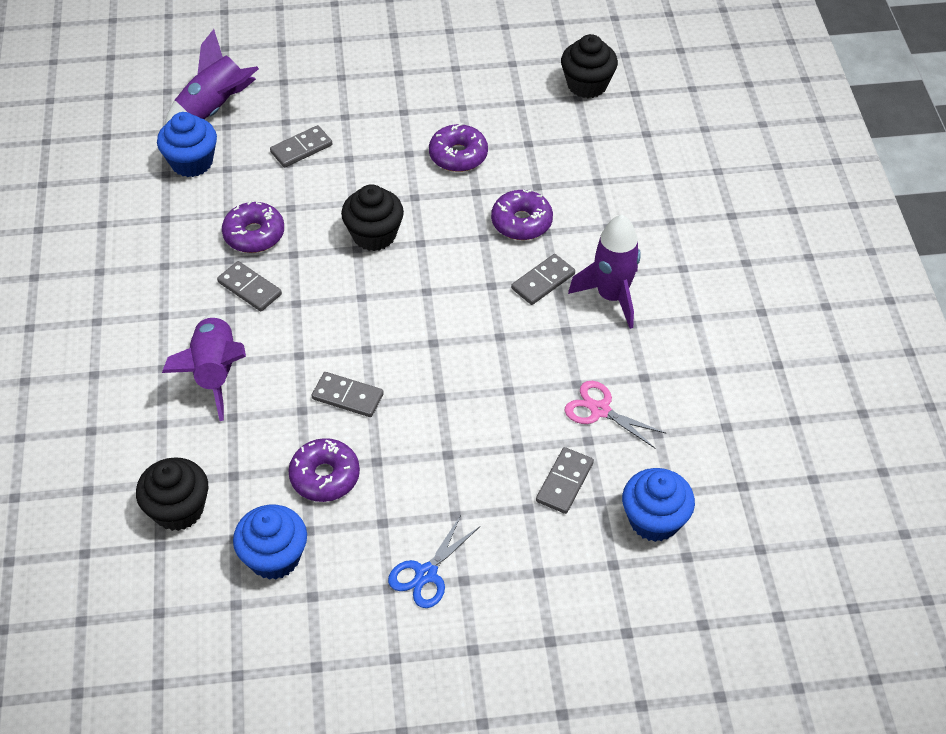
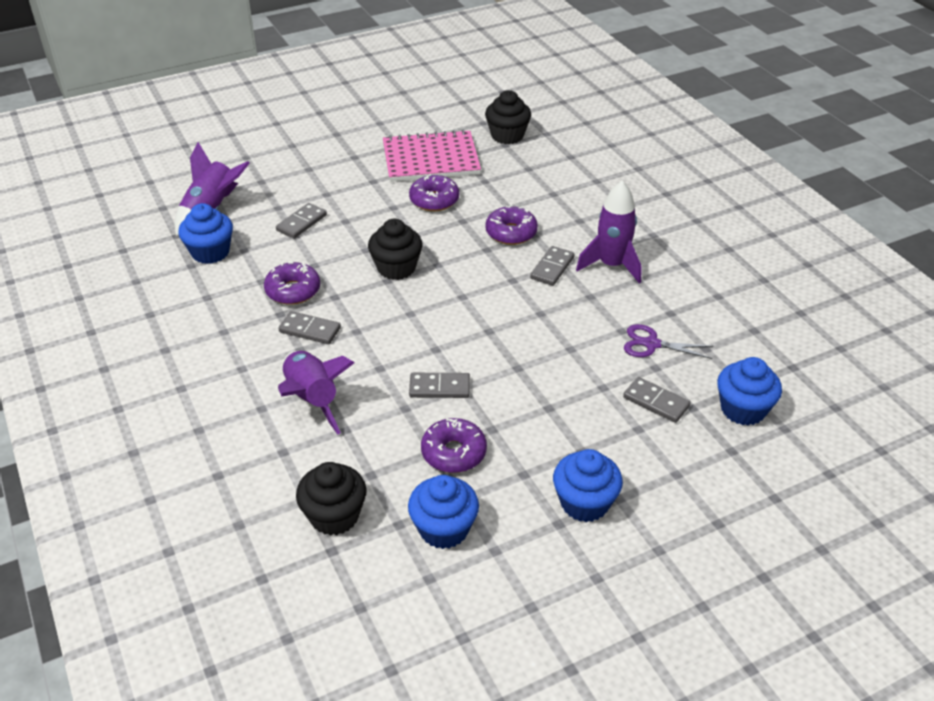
camera: 20 degrees left, 10 degrees down
blue scissors [388,515,479,608] -> blue cupcake [553,449,623,522]
grey domino [536,447,594,514] -> grey domino turned 60 degrees counterclockwise [623,377,691,423]
pink scissors [565,381,667,449] -> purple scissors [624,324,713,359]
none -> pink notebook [383,130,481,182]

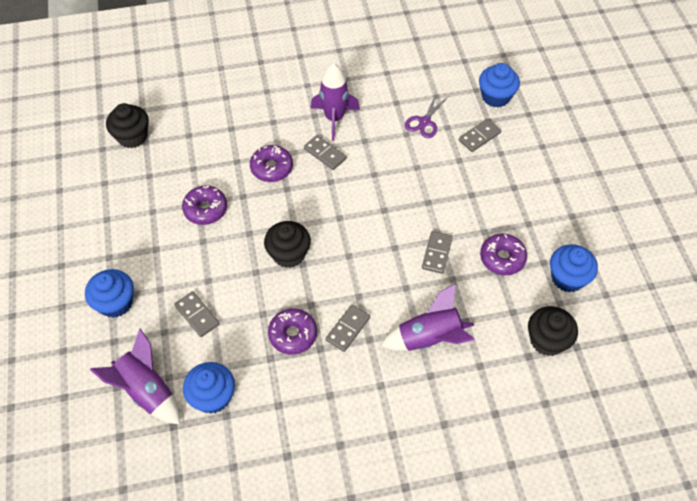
camera: 75 degrees left, 15 degrees up
pink notebook [383,130,481,182] -> none
blue cupcake [553,449,623,522] -> blue cupcake moved to [85,269,134,318]

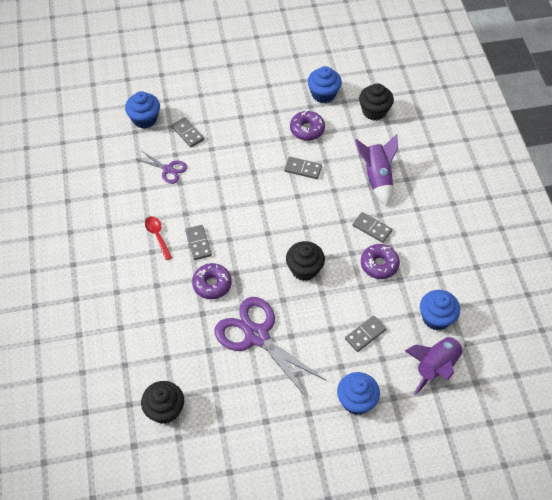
camera: 90 degrees left, 0 degrees up
purple donut [182,185,227,225] -> purple scissors [214,297,327,398]
grey domino [304,135,347,170] -> grey domino turned 60 degrees counterclockwise [185,225,212,260]
purple rocket [311,63,360,141] -> red spoon [145,216,172,260]

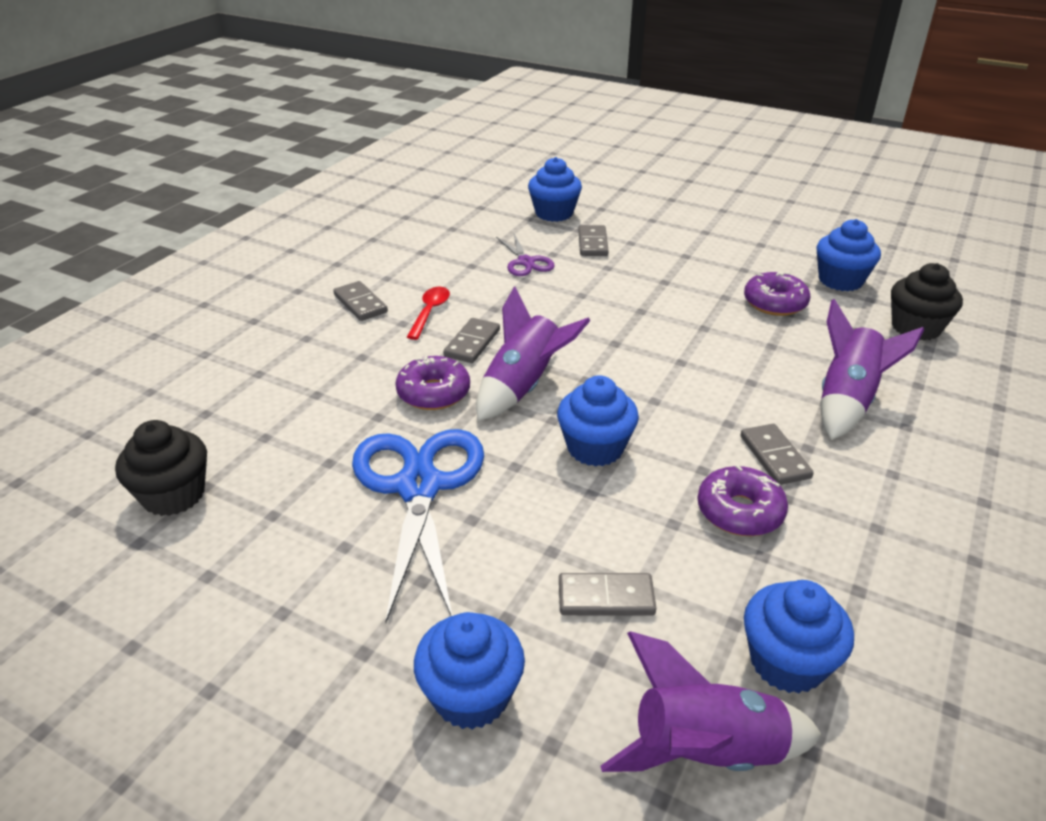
camera: 40 degrees right, 20 degrees down
purple scissors [214,297,327,398] -> blue scissors [352,429,484,623]
grey domino [284,157,322,179] -> grey domino moved to [333,281,388,321]
black cupcake [286,241,325,281] -> blue cupcake [557,376,639,467]
none -> purple rocket [476,286,590,421]

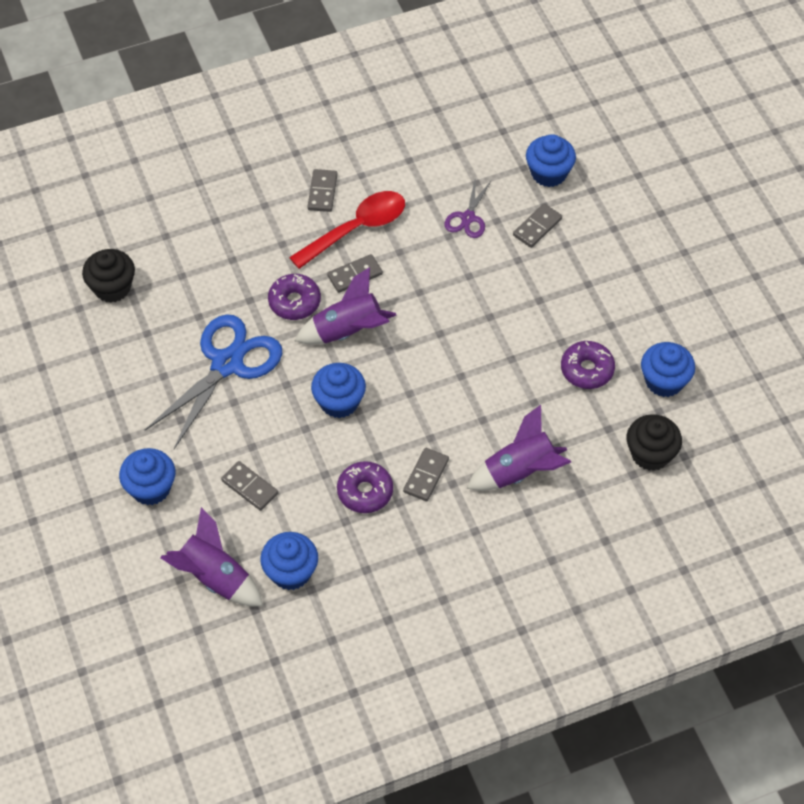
camera: 40 degrees right, 20 degrees up
red spoon [407,287,450,340] -> red spoon [289,191,405,269], size x1.84

